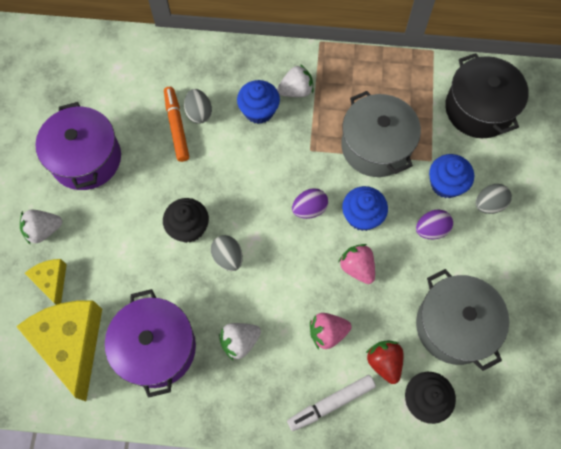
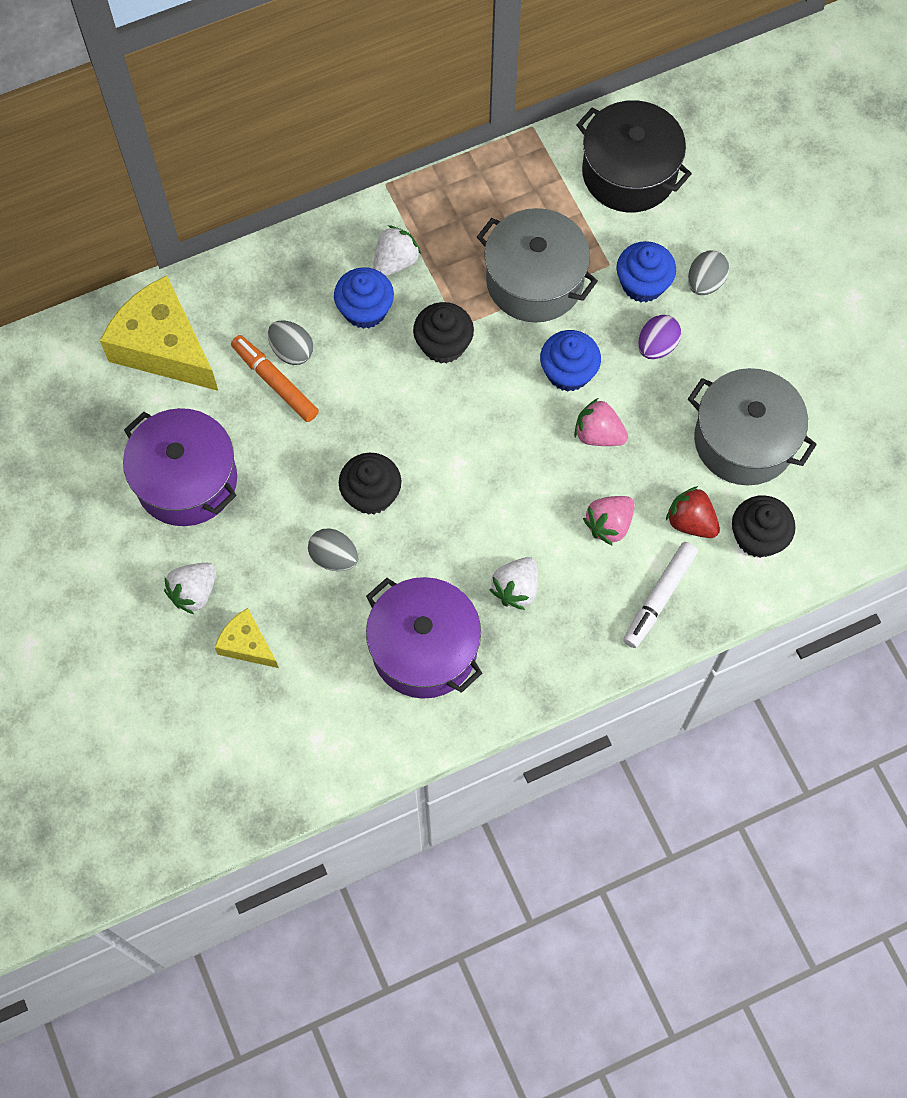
camera: 30 degrees left, 0 degrees up
yellow cheese [16,300,102,401] -> yellow cheese moved to [100,276,218,391]
grey egg [211,235,243,271] -> grey egg moved to [308,528,358,571]
purple egg [292,188,328,219] -> none
none -> black cupcake [413,302,474,364]

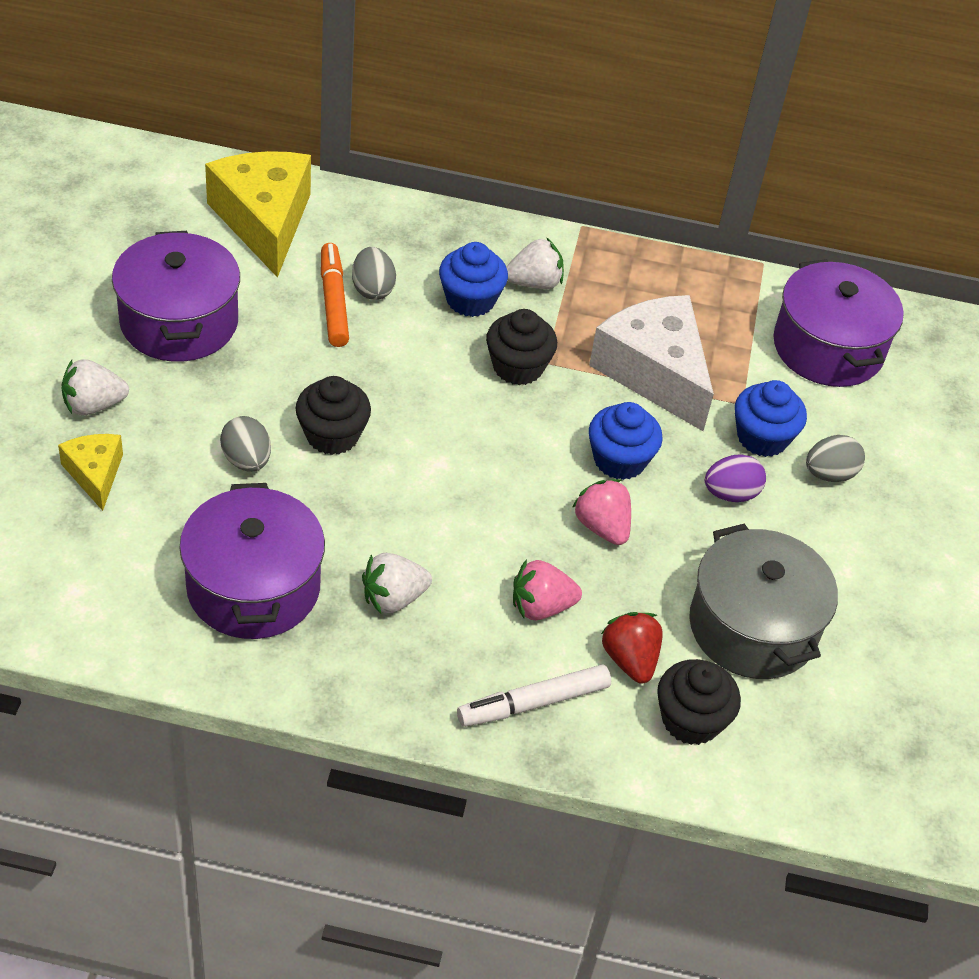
camera: 30 degrees right, 20 degrees down
grey pot [477,208,598,323] -> white cheese [589,295,714,431]
black pot [576,100,692,212] -> purple pot [773,259,904,387]

